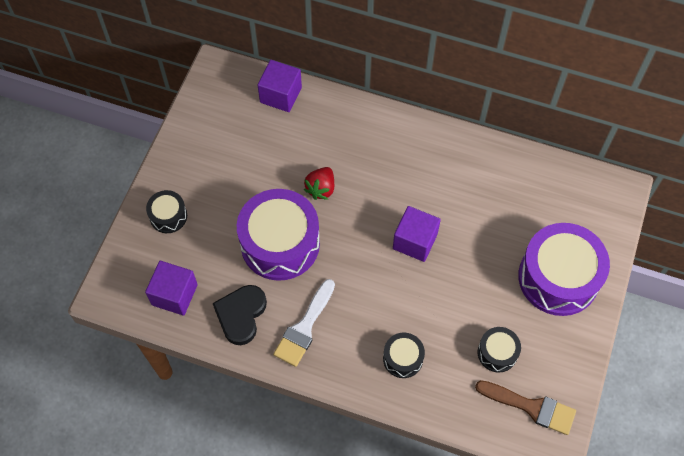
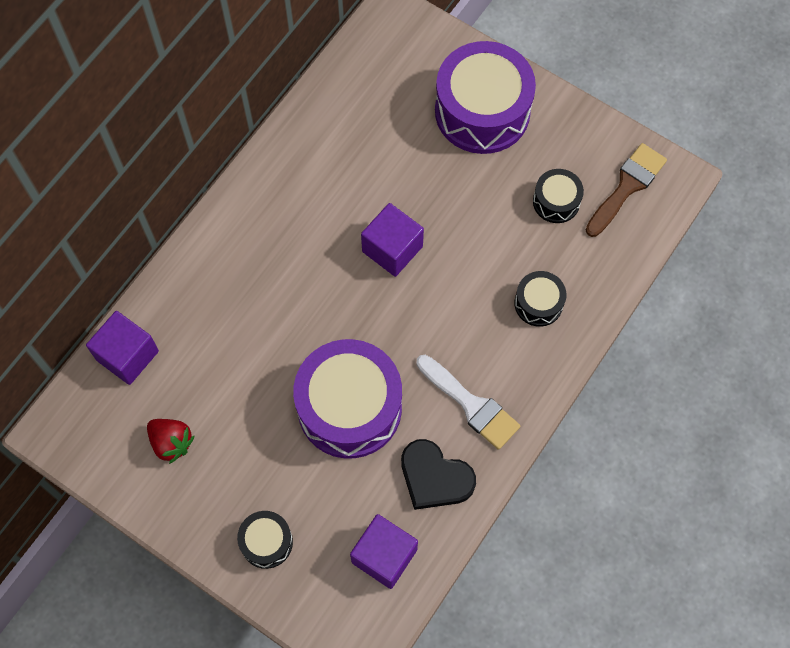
camera: 75 degrees left, 5 degrees up
red strawberry [304,167,334,200] -> red strawberry moved to [147,419,195,464]

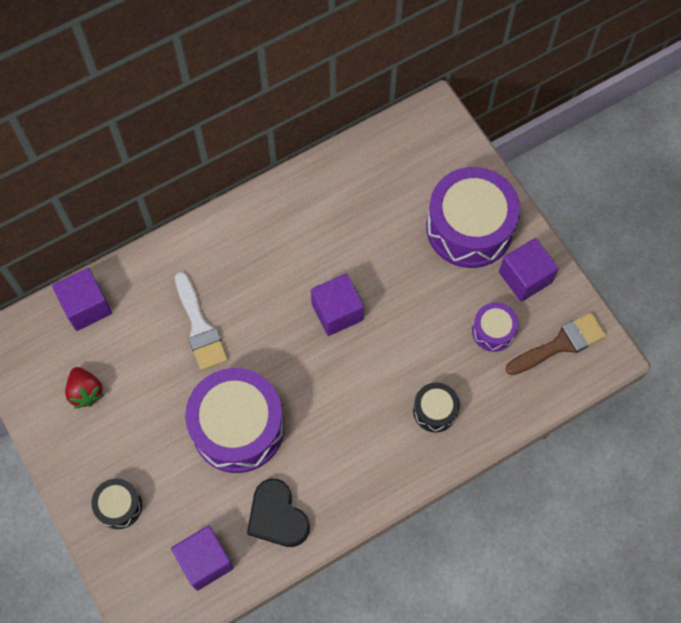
camera: 25 degrees right, 0 degrees up
white brush [416,355,521,450] -> white brush moved to [175,272,228,370]
black drum [533,169,584,223] -> purple drum [472,303,519,352]
none -> purple cube [499,238,559,302]

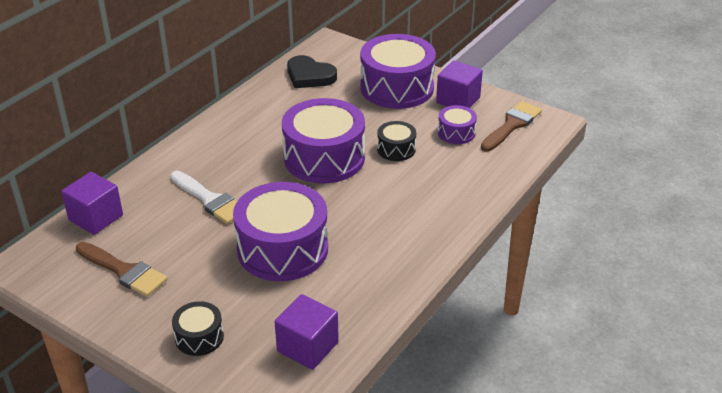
camera: 25 degrees left, 30 degrees down
red strawberry [65,367,104,408] -> brown brush [76,242,168,297]
black heart [247,479,310,547] -> black heart moved to [287,55,337,88]
purple cube [311,274,364,336] -> purple drum [282,98,365,183]
black drum [413,383,460,432] -> black drum moved to [377,121,416,161]

